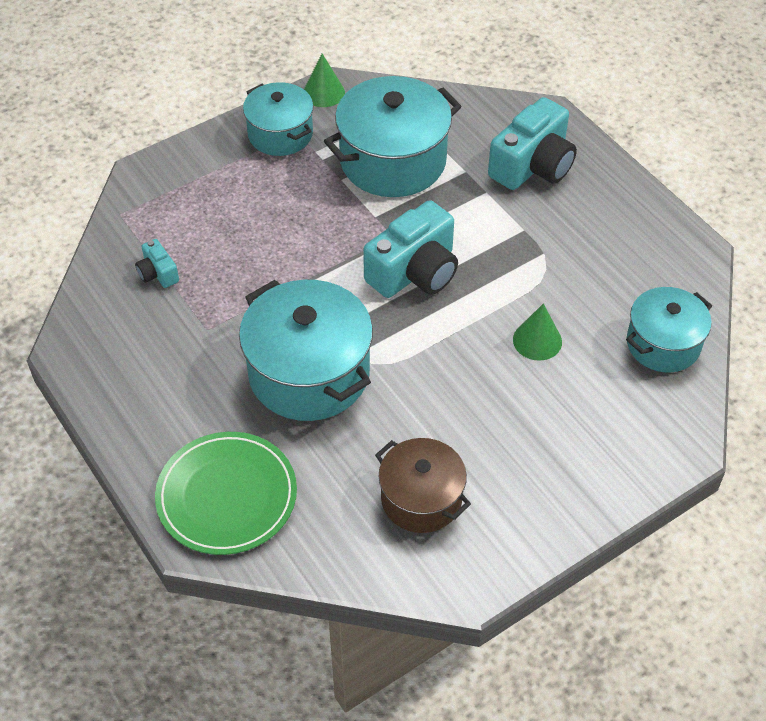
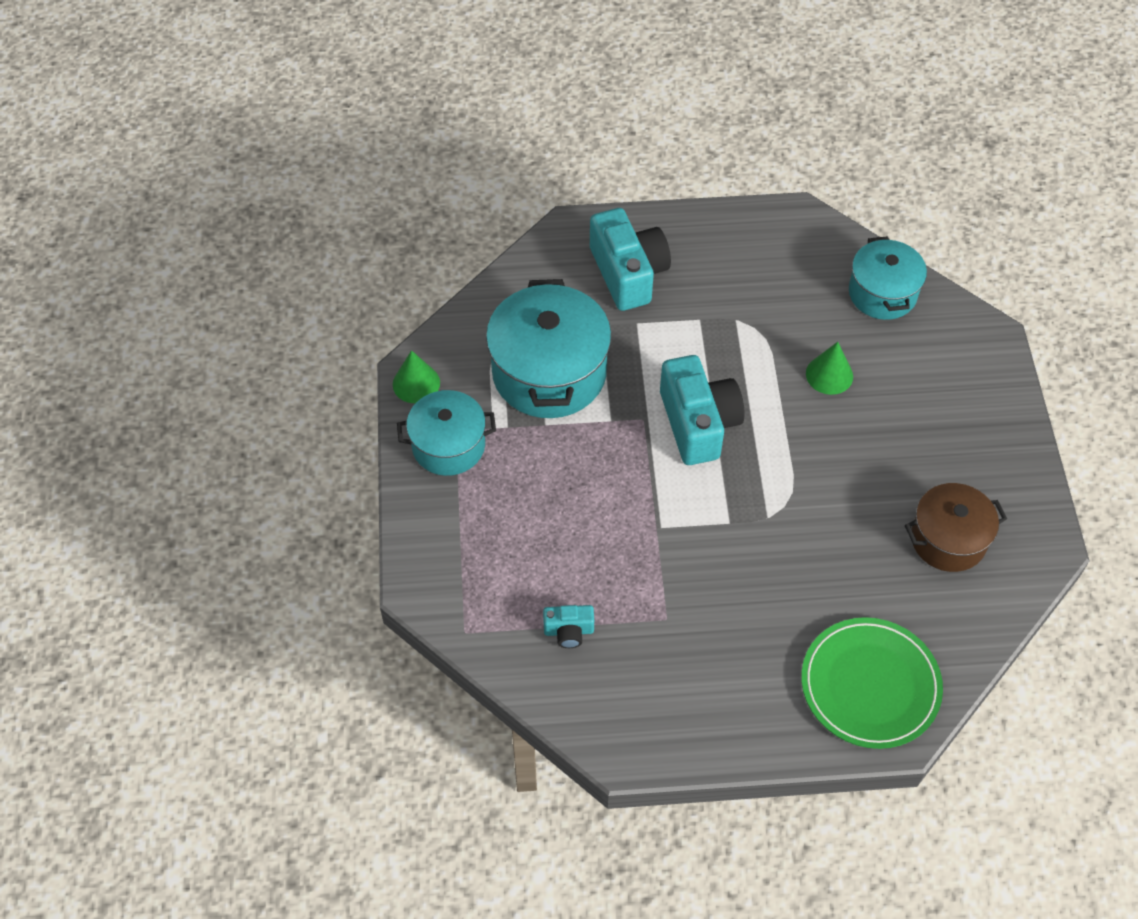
camera: 60 degrees left, 5 degrees up
turquoise pot [239,280,373,421] -> none

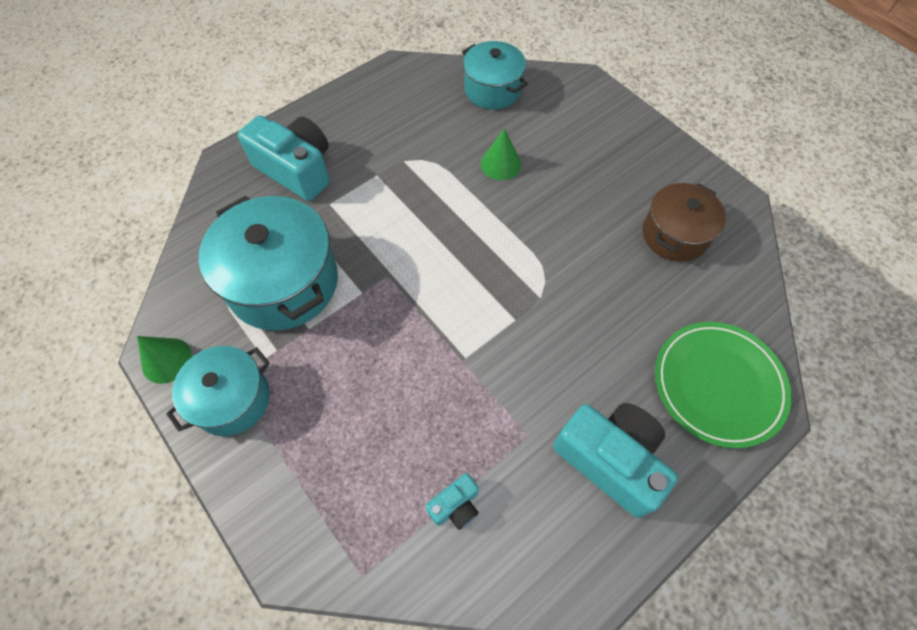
camera: 35 degrees left, 5 degrees up
turquoise camera [660,355,745,465] -> turquoise camera moved to [553,403,678,518]

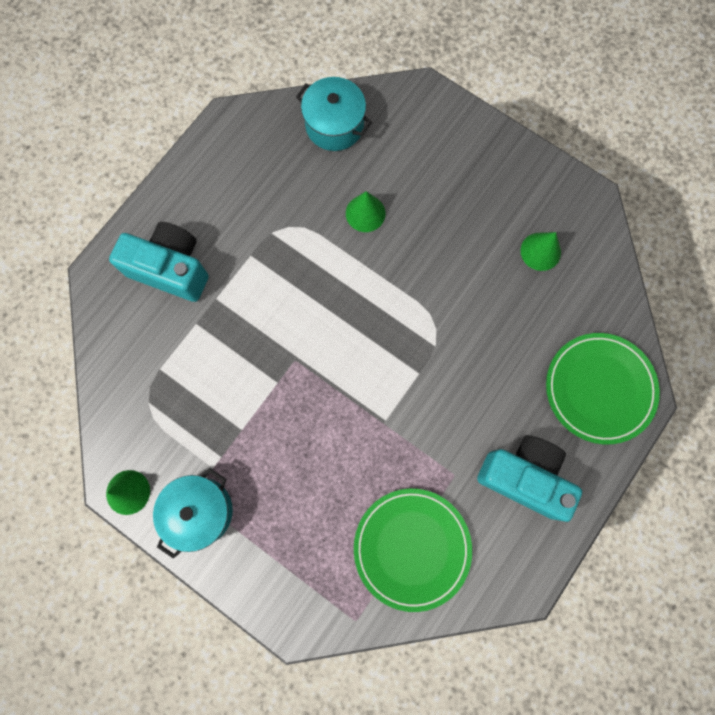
camera: 15 degrees left, 15 degrees up
turquoise pot [199,196,338,330] -> none
turquoise camera [425,473,479,530] -> green plate [354,489,472,612]
brown pot [643,183,726,262] -> green cone [521,232,561,271]

